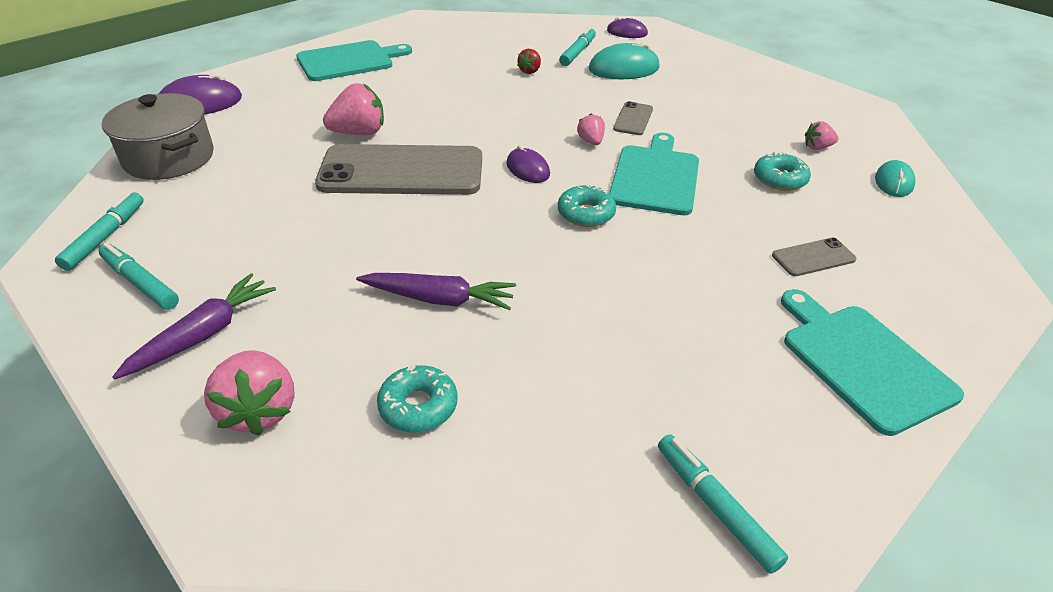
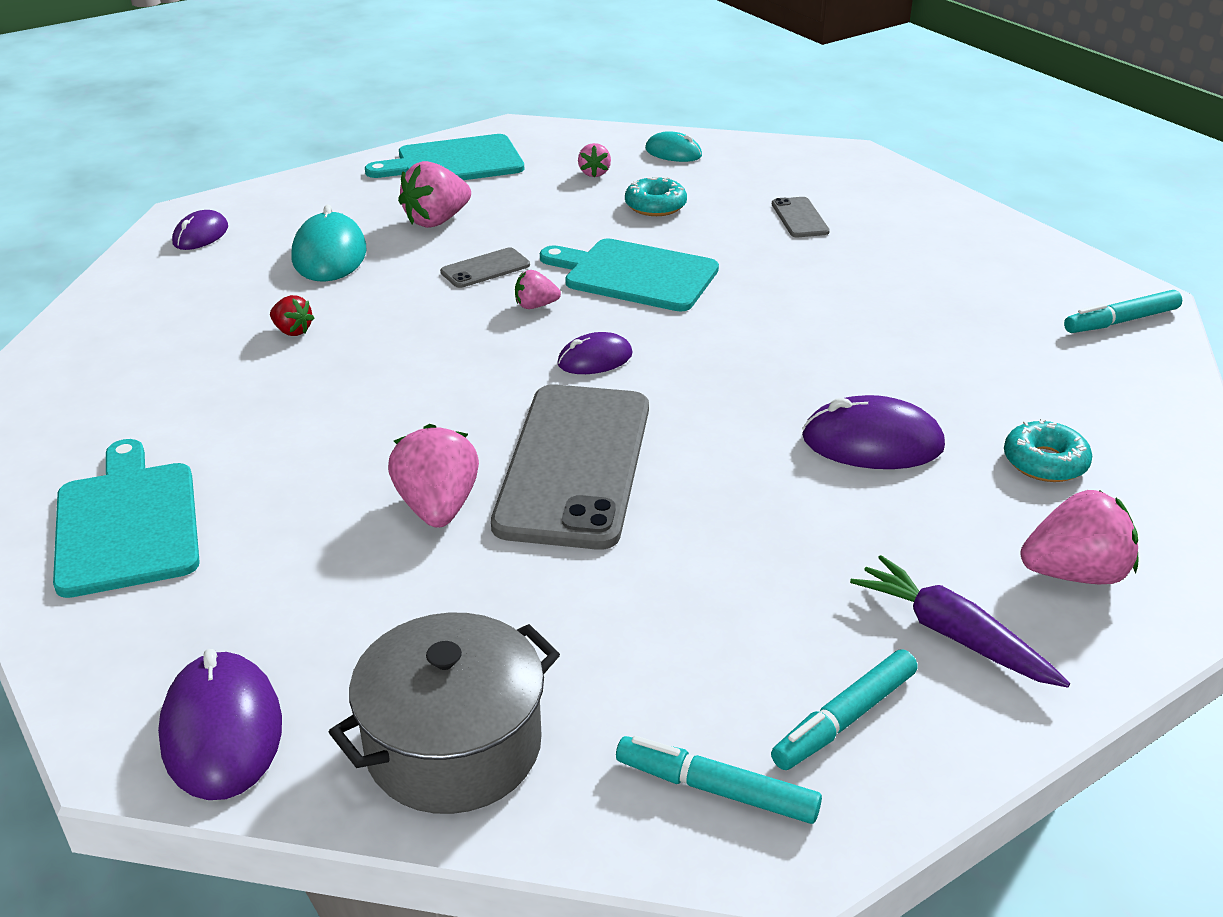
camera: 80 degrees left, 5 degrees down
purple carrot [356,273,516,310] -> purple mouse [802,395,945,469]
turquoise donut [558,184,616,227] -> none
turquoise marker [559,27,596,66] -> none
grey phone [613,101,653,135] -> grey phone turned 60 degrees counterclockwise [440,248,530,288]
turquoise cutting board [781,289,964,436] -> turquoise cutting board moved to [365,134,524,180]
none -> pink strawberry [398,161,471,228]

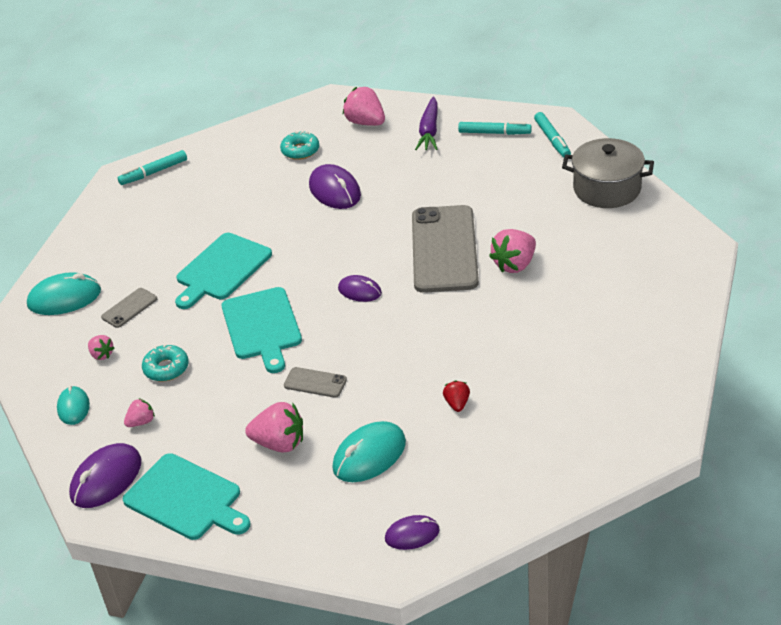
camera: 125 degrees left, 5 degrees up
turquoise cutting board [53,439,200,598] -> turquoise cutting board moved to [175,233,272,309]
purple mouse [158,649,282,800] -> purple mouse moved to [69,443,141,508]
grey phone [491,384,649,550] -> grey phone turned 60 degrees counterclockwise [412,205,479,293]
pink strawberry [515,270,561,309] -> pink strawberry moved to [88,335,114,360]
turquoise marker [1064,290,1182,333] -> turquoise marker turned 120 degrees clockwise [118,150,187,185]
none -> turquoise mouse [27,272,101,315]

